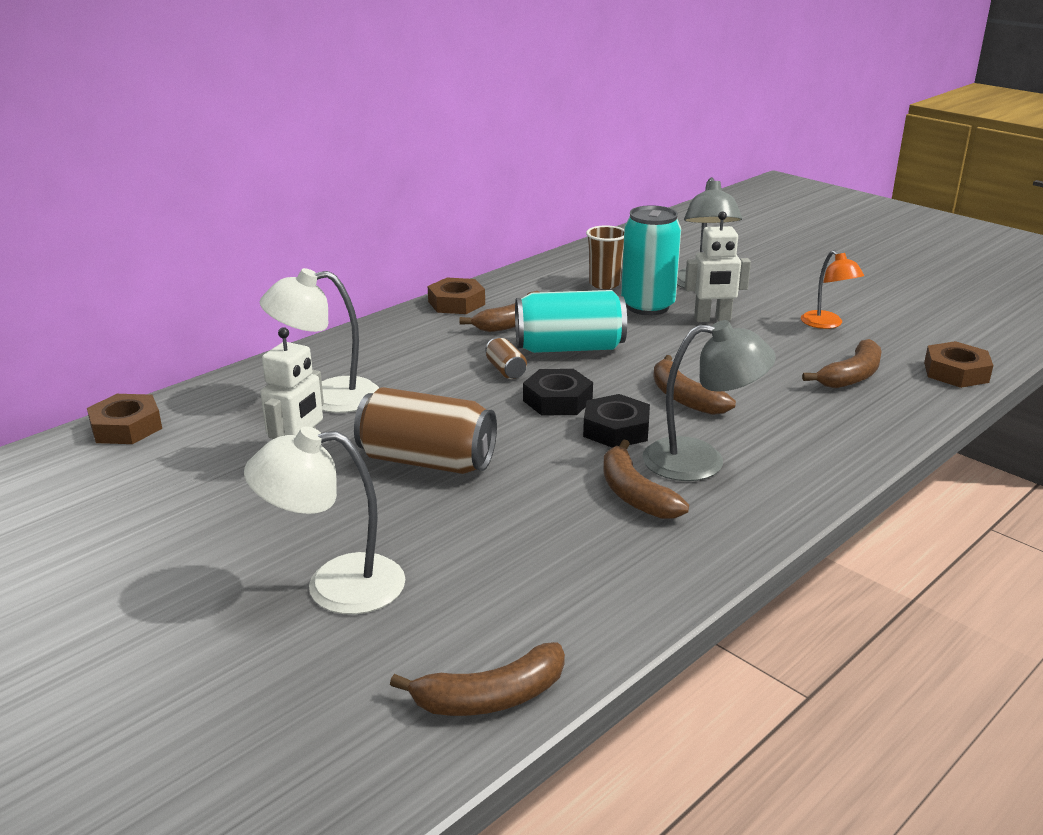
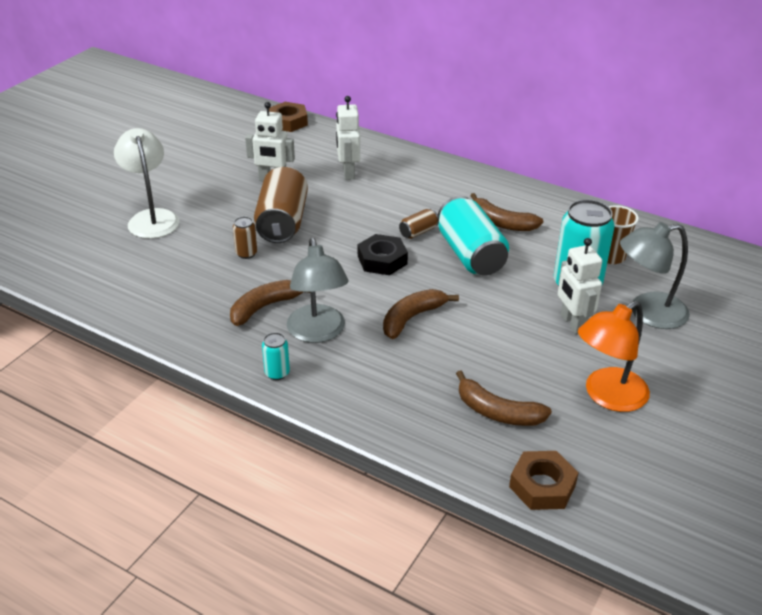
camera: 75 degrees right, 10 degrees up
white lamp [260,268,379,413] -> white robot [336,96,360,180]
brown banana [390,642,565,716] -> none
brown nut [428,278,485,314] -> none
black nut [583,394,650,448] -> none
orange lamp [801,250,864,329] -> orange lamp [578,301,650,412], size x1.54
none -> brown can [233,216,257,259]
none -> turquoise can [262,332,290,380]

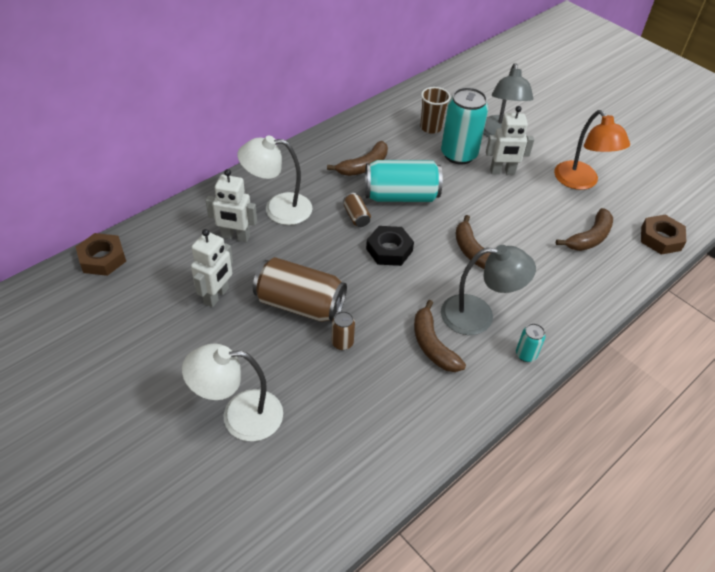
camera: 75 degrees left, 10 degrees up
none -> white lamp [237,136,312,225]

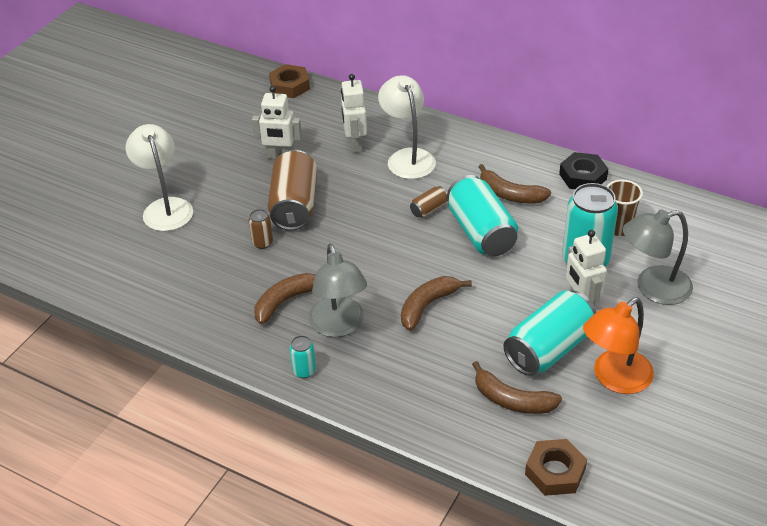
camera: 75 degrees right, 5 degrees down
black nut [366,226,414,266] -> black nut moved to [559,152,608,189]
none -> turquoise can [503,291,596,376]

